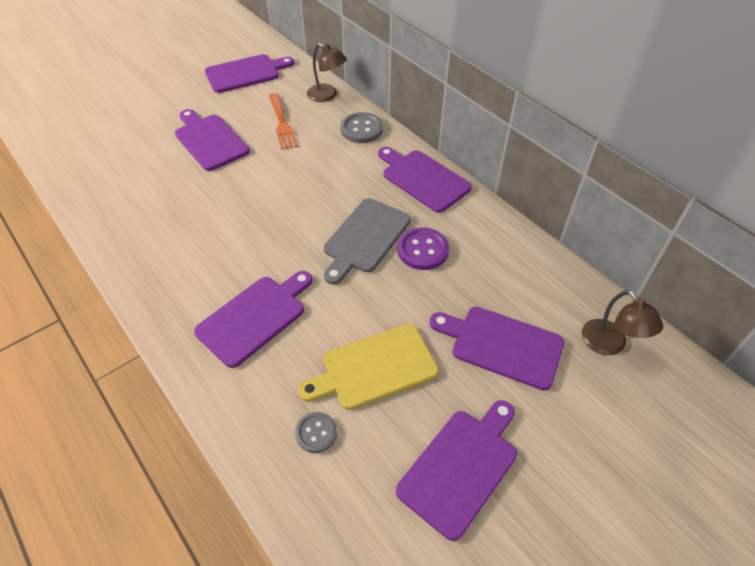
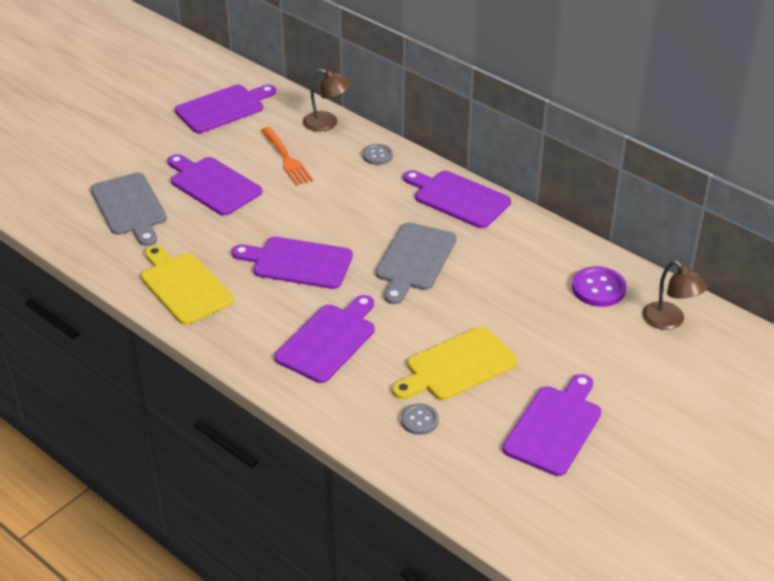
camera: 10 degrees left, 10 degrees down
grey button [340,112,383,143] -> grey button [363,144,393,165], size x0.64
purple button [397,227,449,270] -> purple button moved to [572,266,626,307]
purple cutting board [429,307,564,390] -> purple cutting board moved to [232,237,353,289]
none -> grey cutting board [91,172,167,246]
none -> yellow cutting board [141,245,234,325]

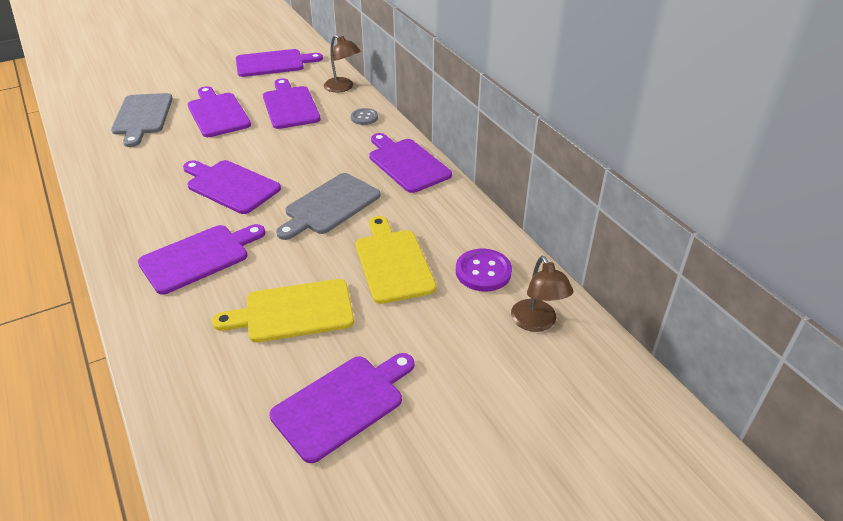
camera: 20 degrees right, 0 degrees up
yellow cutting board [141,245,234,325] -> yellow cutting board moved to [356,216,436,304]
orange fork [261,127,313,185] -> purple cutting board [263,78,321,129]
grey button [401,403,439,435] -> none

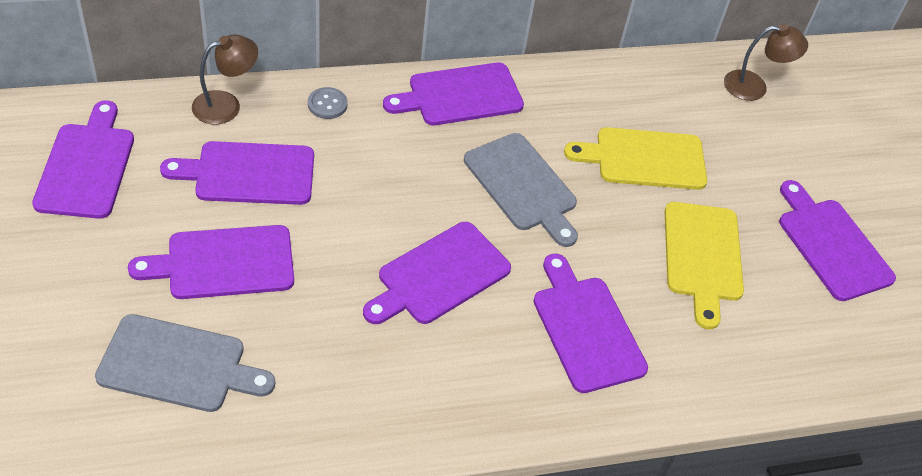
camera: 80 degrees left, 10 degrees up
purple button [456,249,512,291] -> none

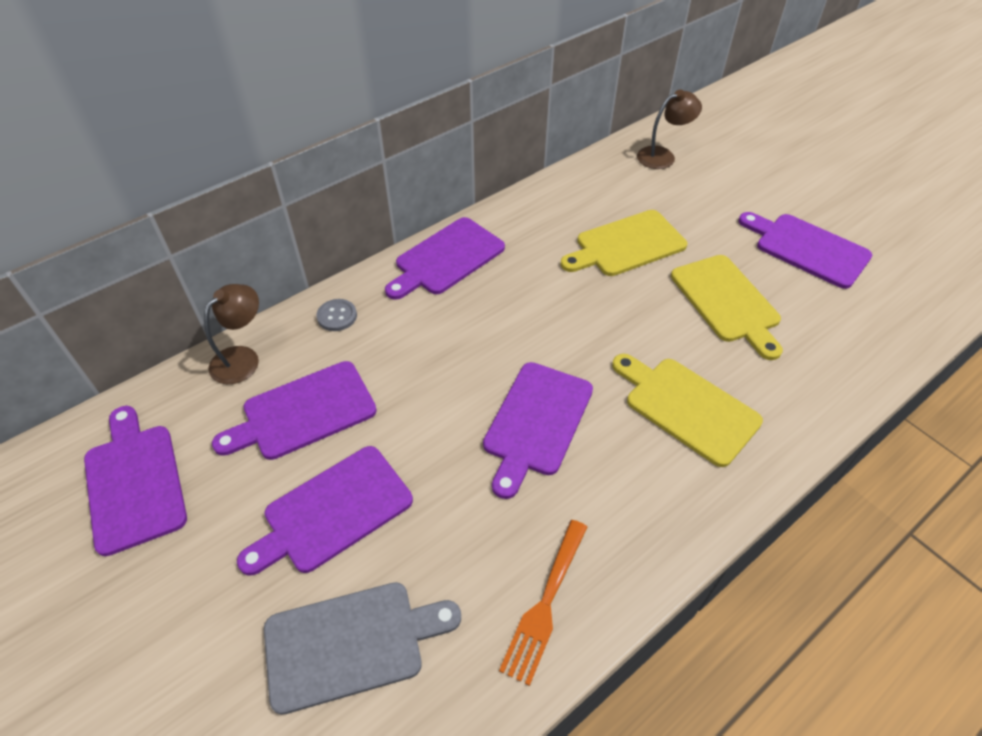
camera: 20 degrees left, 0 degrees up
grey cutting board [464,133,578,247] -> none
purple cutting board [533,254,648,393] -> yellow cutting board [612,354,763,467]
none -> orange fork [499,520,587,686]

